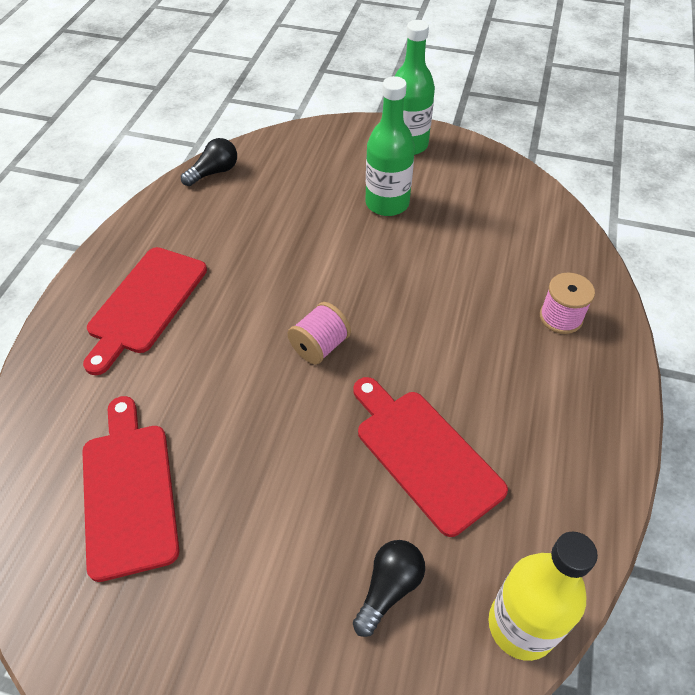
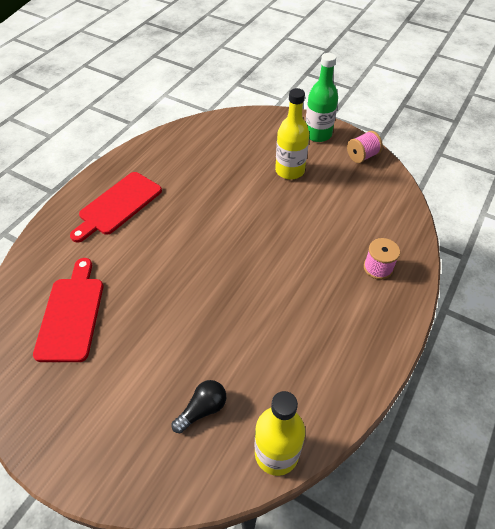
camera: 15 degrees right, 0 degrees up
black light bulb [181,138,237,186] -> none
pink spool [287,302,351,365] -> pink spool moved to [347,131,383,163]
red cutting board [353,377,508,537] -> none
green bottle [365,76,415,216] -> yellow bottle [275,88,309,180]

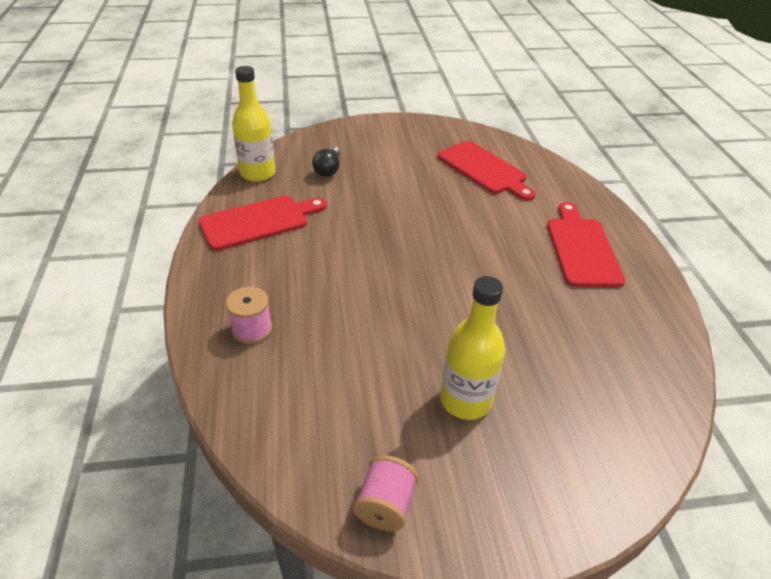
camera: 140 degrees right, 10 degrees down
green bottle [306,53,338,142] -> none
none -> red cutting board [199,195,327,251]

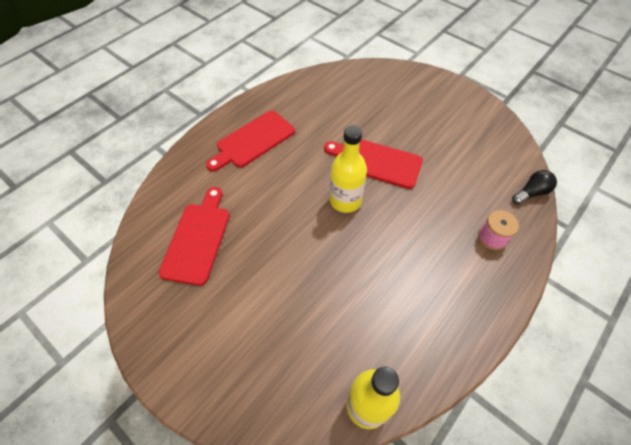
camera: 130 degrees left, 15 degrees up
red cutting board [199,195,327,251] -> red cutting board moved to [324,139,423,189]
black light bulb [312,147,340,177] -> black light bulb moved to [512,170,557,205]
pink spool [353,455,419,531] -> none
yellow bottle [440,276,505,420] -> yellow bottle moved to [330,125,367,213]

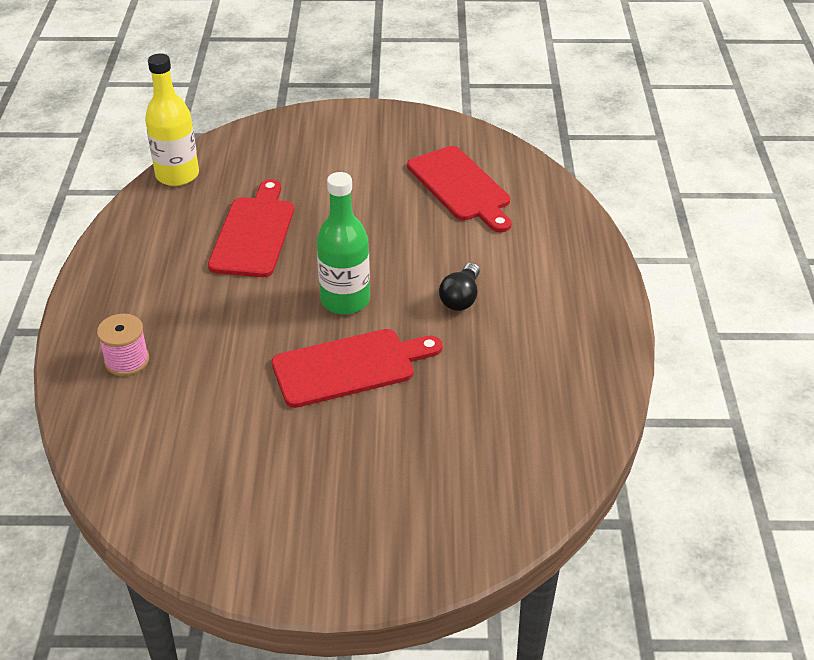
camera: 140 degrees right, 15 degrees down
red cutting board [206,110,295,171] -> red cutting board moved to [208,179,294,277]
yellow bottle [330,125,367,213] -> green bottle [317,172,370,314]
black light bulb [512,170,557,205] -> black light bulb moved to [439,263,480,311]

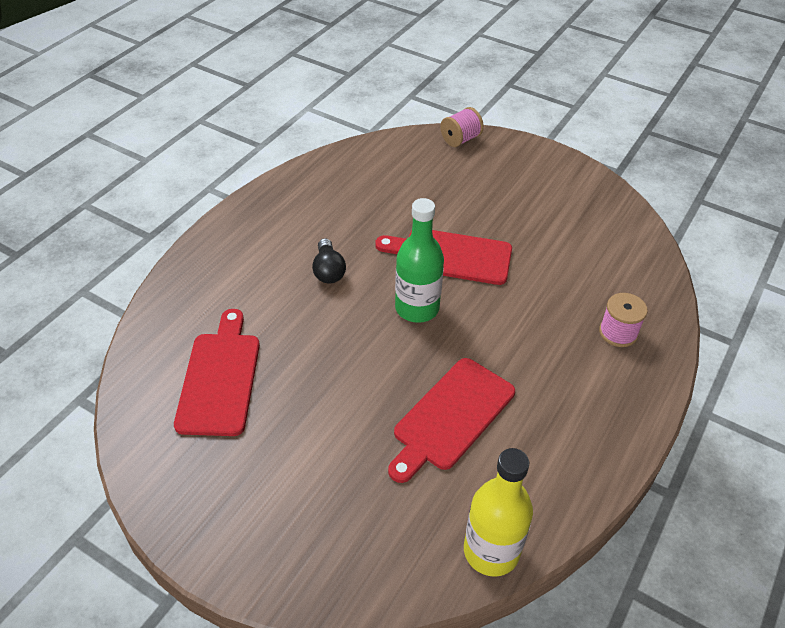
camera: 150 degrees left, 5 degrees up
black light bulb [439,263,480,311] -> black light bulb turned 120 degrees clockwise [312,238,346,283]
none -> pink spool [440,107,484,147]

